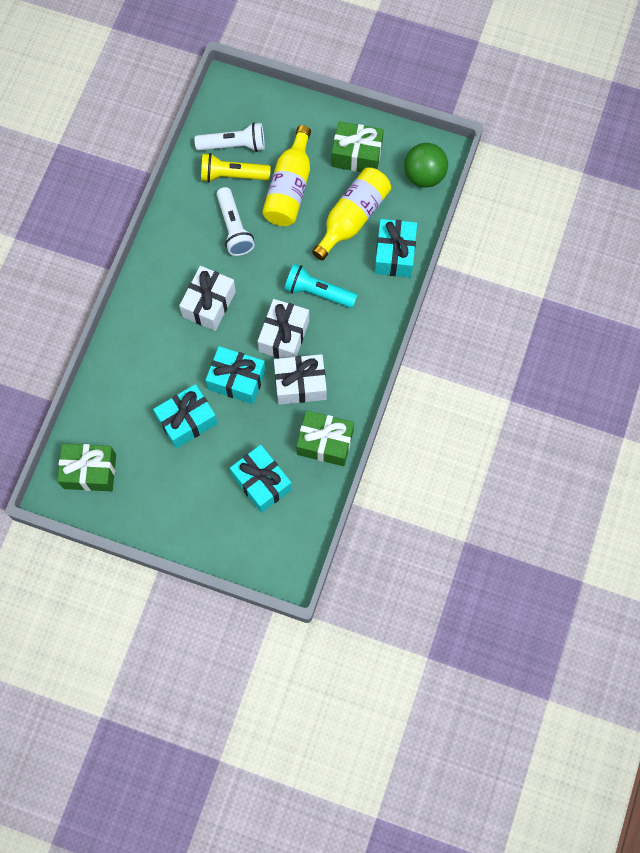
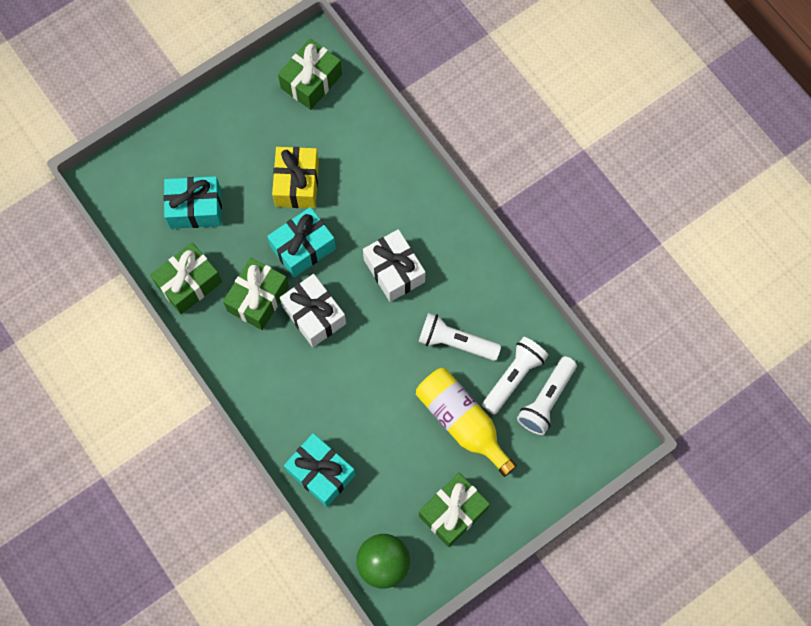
camera: 125 degrees right, 0 degrees up
turquoise gift [153,384,218,449] -> yellow gift [272,147,319,208]
yellow flashlight [201,153,271,183] -> white flashlight [482,337,548,415]
white gift [274,354,327,405] -> green gift [223,258,289,330]
turquoise flashlight [284,264,357,308] -> none
yellow bottle [312,167,391,260] -> none

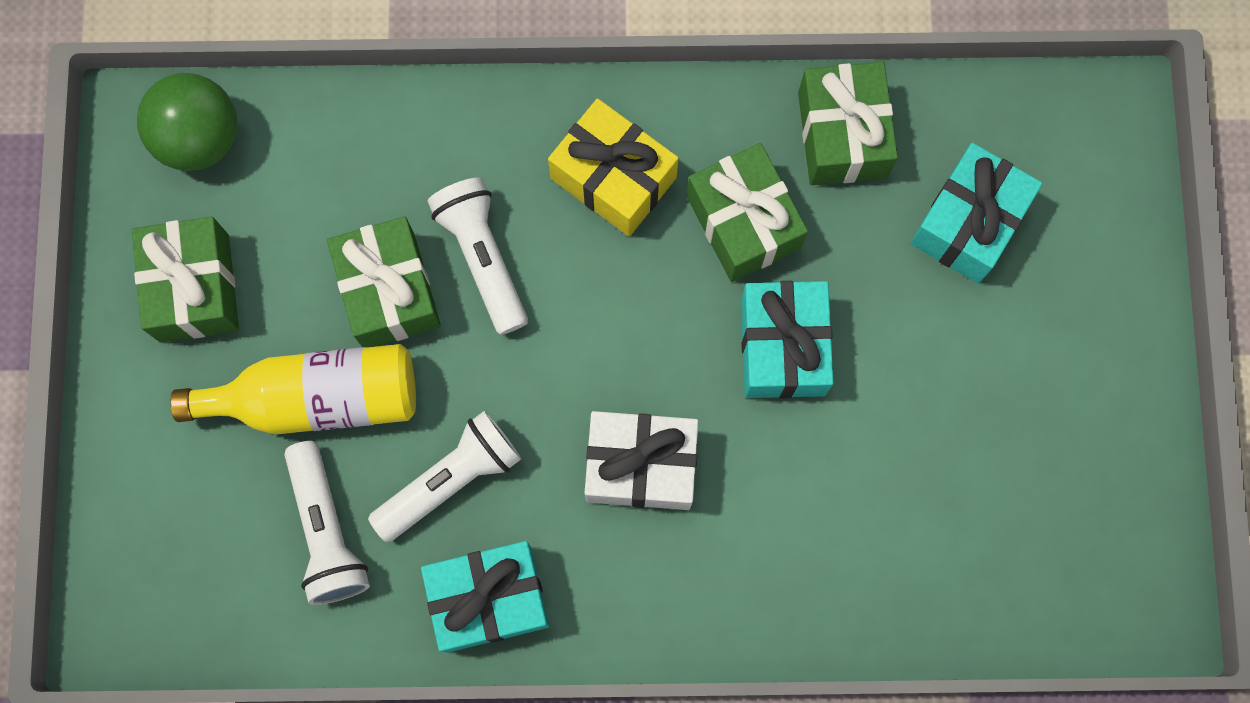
camera: 125 degrees right, 5 degrees up
yellow gift [272,147,319,208] -> yellow gift moved to [548,98,679,236]
green gift [278,39,342,110] -> green gift moved to [327,216,441,347]
white gift [280,274,346,347] -> none
turquoise gift [284,433,355,507] -> turquoise gift moved to [421,541,549,653]
white flashlight [517,356,577,435] -> white flashlight moved to [428,177,528,335]

